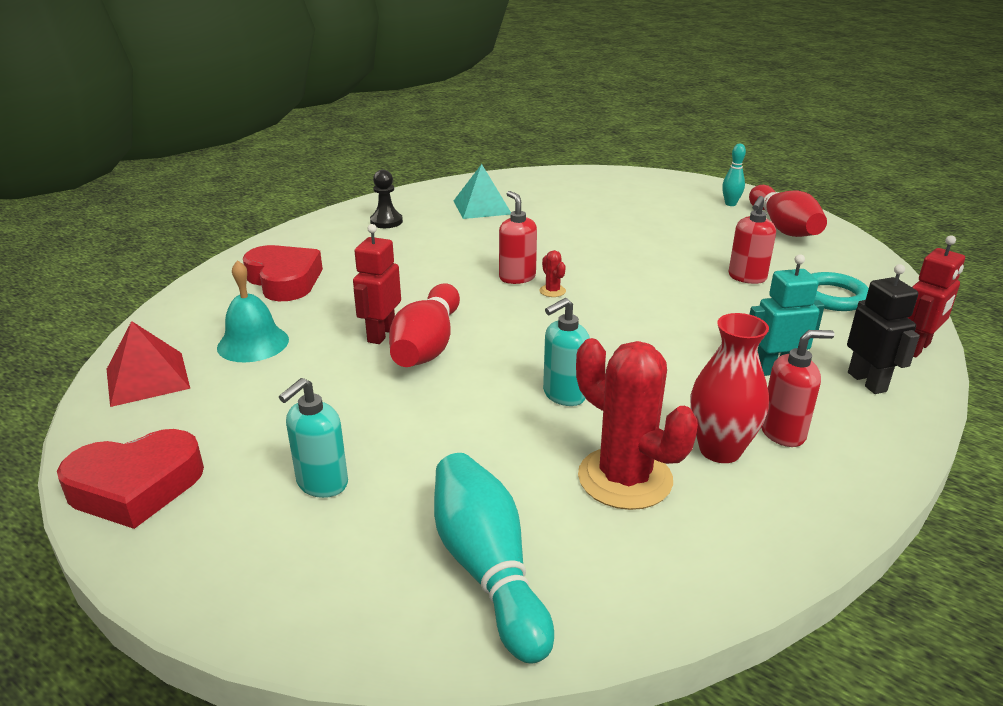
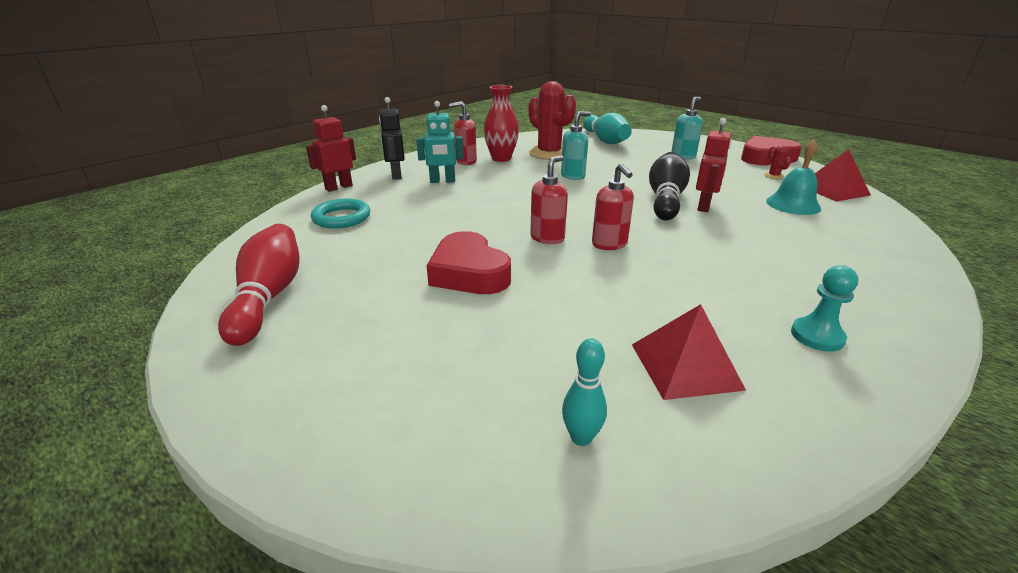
camera: 175 degrees left, 0 degrees up
red heart [243,245,323,301] -> red heart moved to [426,231,511,294]
black pawn [370,169,403,228] -> turquoise pawn [791,265,858,352]
red bowling pin [389,283,460,367] -> black bowling pin [649,152,690,220]
turquoise pyramid [454,164,511,219] -> red pyramid [632,304,746,400]
red cactus [539,250,566,297] -> red cactus moved to [764,146,791,179]
turquoise bowling pin [722,144,746,206] -> turquoise bowling pin moved to [562,339,607,446]
red soap dispenser [728,196,776,284] -> red soap dispenser moved to [530,155,568,244]

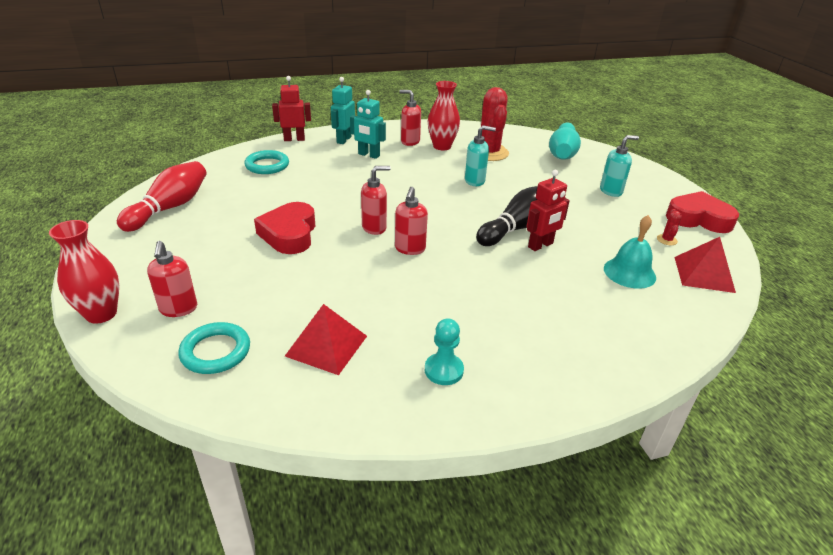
camera: 30 degrees right, 5 degrees up
black robot [379,97,405,180] -> turquoise robot [331,77,355,144]
turquoise bowling pin [562,339,607,446] -> turquoise ring [178,322,250,374]
none -> red vase [49,220,119,324]
none -> red soap dispenser [147,241,197,317]

